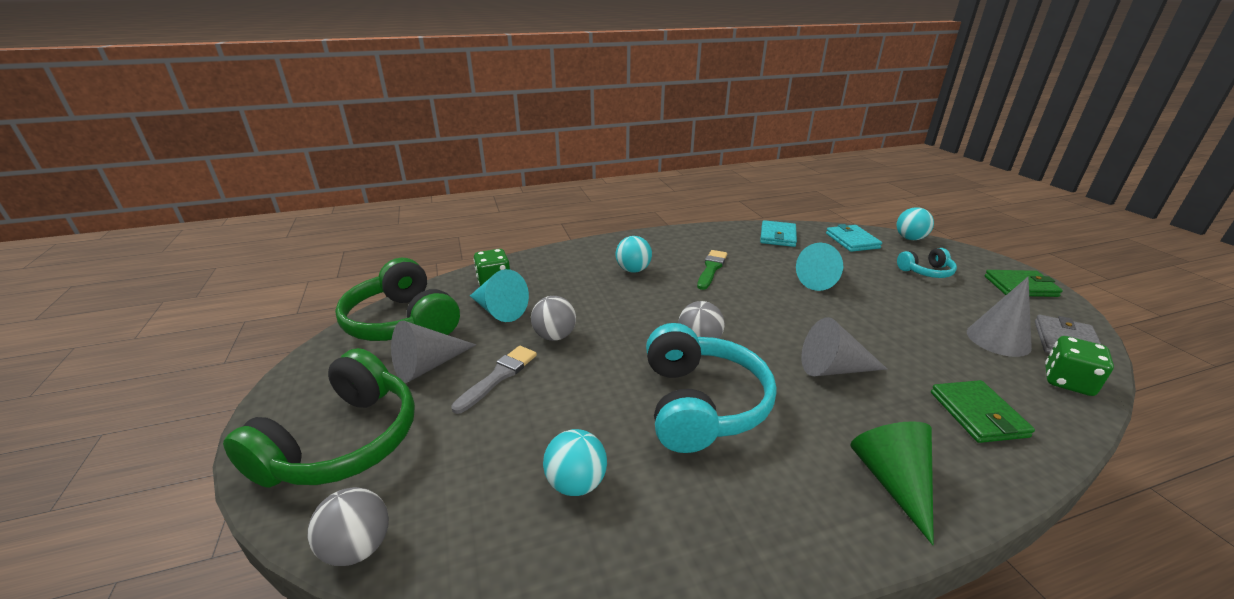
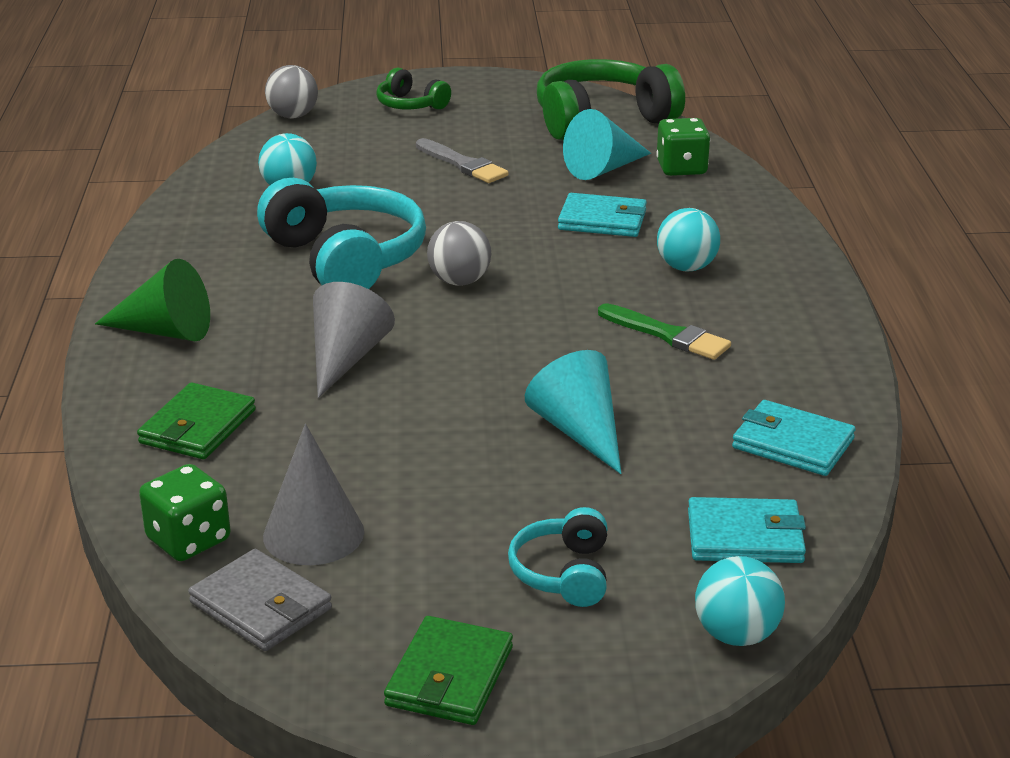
camera: 105 degrees right, 0 degrees up
green headphones [223,348,415,488] -> green headphones [376,67,451,110], size x0.51
grey cone [391,321,477,383] -> none
grey ball [531,296,576,341] -> none
turquoise headphones [646,323,776,453] -> turquoise headphones turned 135 degrees counterclockwise [257,178,426,289]
green wallet [931,380,1035,443] -> green wallet turned 75 degrees counterclockwise [137,382,256,459]
none -> turquoise wallet [558,193,647,237]

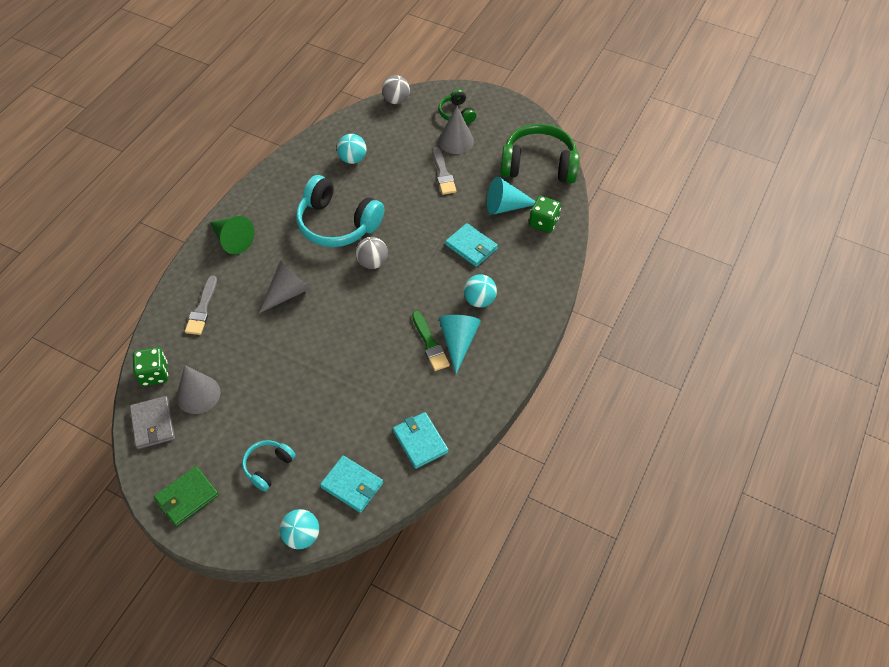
camera: 30 degrees right, 25 degrees up
green wallet [137,382,256,459] -> grey brush [185,275,217,335]
turquoise headphones [257,178,426,289] -> turquoise headphones turned 120 degrees clockwise [296,175,384,247]
turquoise cone [525,350,621,474] -> turquoise cone moved to [439,315,481,374]
none -> grey cone [438,106,474,154]

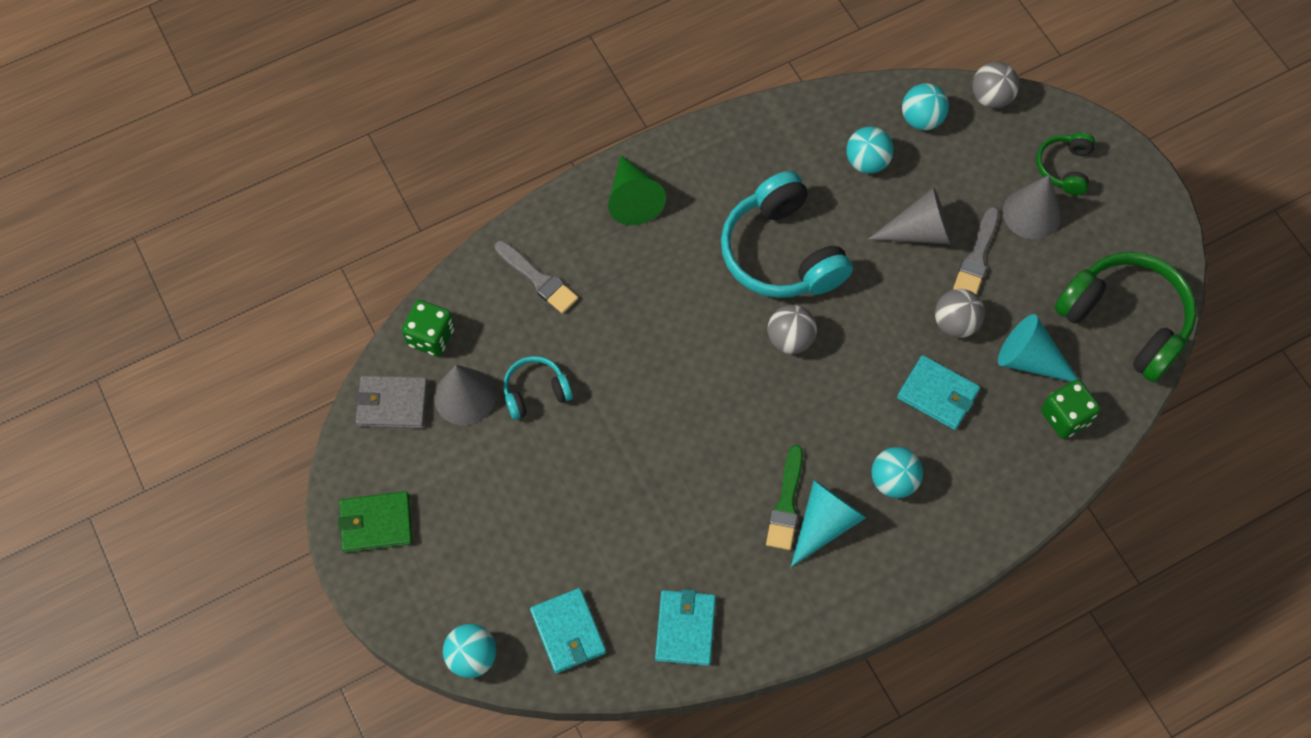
camera: 35 degrees right, 10 degrees up
grey wallet [130,396,175,449] -> grey wallet turned 75 degrees clockwise [355,376,428,428]
grey brush [185,275,217,335] -> grey brush turned 90 degrees counterclockwise [495,241,578,314]
turquoise headphones [242,440,296,491] -> turquoise headphones moved to [503,356,573,420]
grey cone [258,261,310,314] -> grey cone moved to [868,188,951,244]
turquoise wallet [445,223,498,267] -> turquoise wallet turned 45 degrees counterclockwise [897,355,980,430]
none -> turquoise ball [902,83,949,130]
none -> grey ball [935,289,985,338]

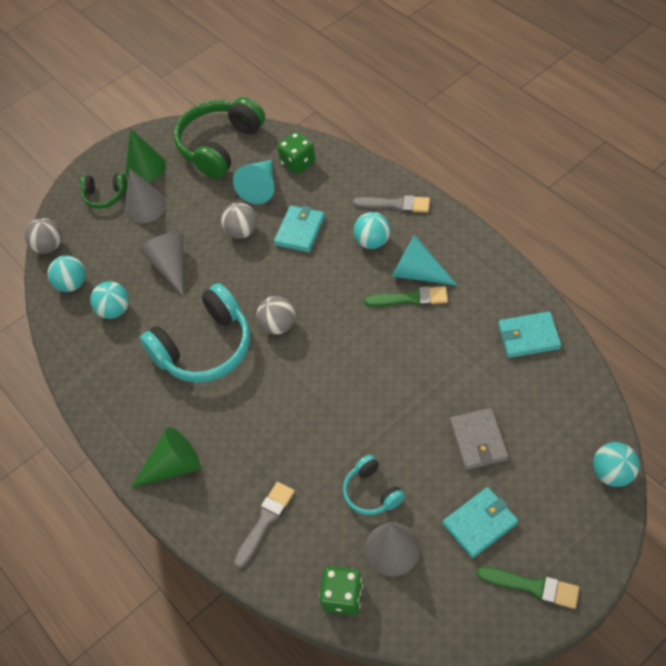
camera: 95 degrees left, 10 degrees down
green wallet [338,491,413,553] -> green brush [477,567,579,609]
grey wallet [355,376,428,428] -> grey wallet moved to [450,408,509,470]
turquoise wallet [530,588,606,673] -> turquoise wallet moved to [443,487,518,558]
grey brush [953,207,999,295] -> grey brush moved to [353,195,430,213]
none -> green cone [125,128,166,182]

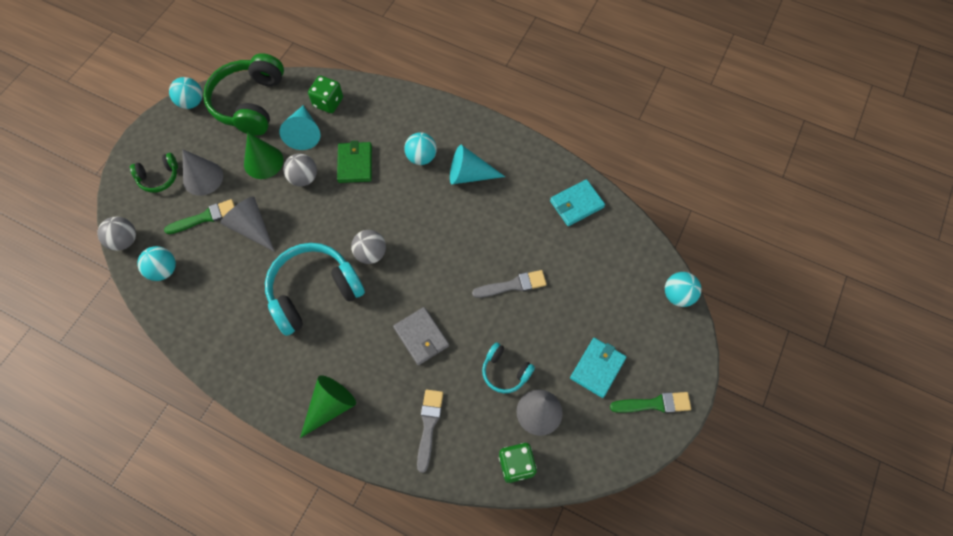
camera: 30 degrees left, 10 degrees up
turquoise ball [90,281,129,319] -> turquoise ball moved to [169,77,202,109]
green cone [125,128,166,182] -> green cone moved to [244,133,283,179]
turquoise headphones [140,283,250,383] -> turquoise headphones turned 150 degrees counterclockwise [265,243,365,336]
turquoise wallet [274,205,325,252] -> green wallet [337,141,372,183]
grey brush [353,195,430,213] -> grey brush moved to [472,270,547,298]
green brush [364,286,448,307] -> green brush moved to [164,199,235,234]
grey wallet [450,408,509,470] -> grey wallet moved to [393,307,449,365]

